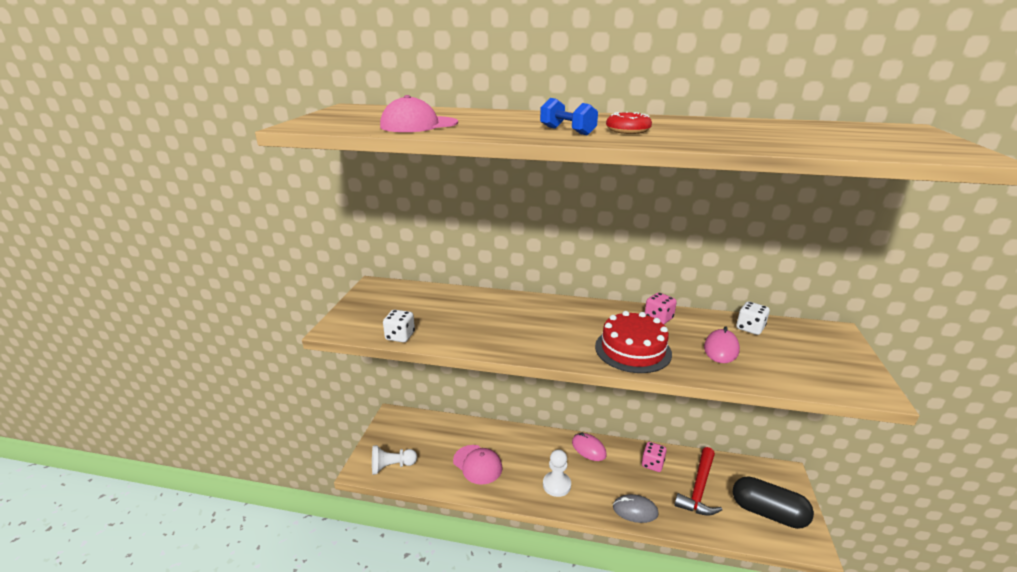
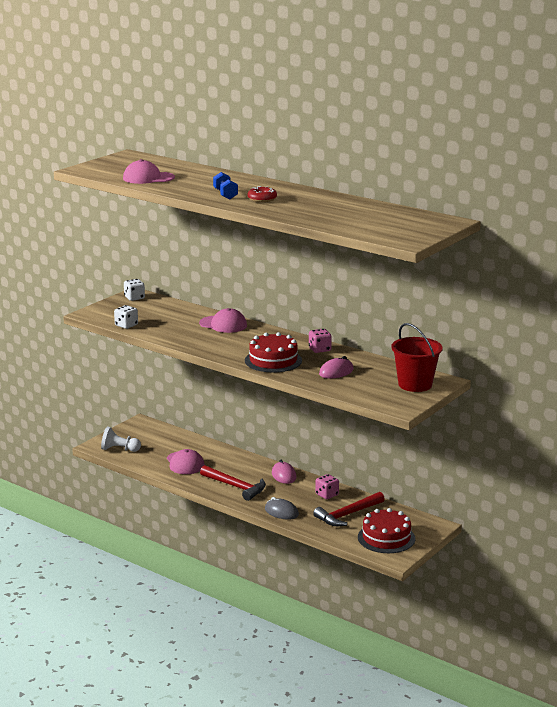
camera: 25 degrees right, 5 degrees down
white pawn [543,449,571,497] -> red hammer [200,465,266,501]
black capsule [733,476,814,529] -> red cake [358,508,415,553]
white dice [736,302,770,335] -> white dice moved to [124,279,145,301]
none -> pink cap [199,308,247,333]
none -> red bucket [391,323,443,392]

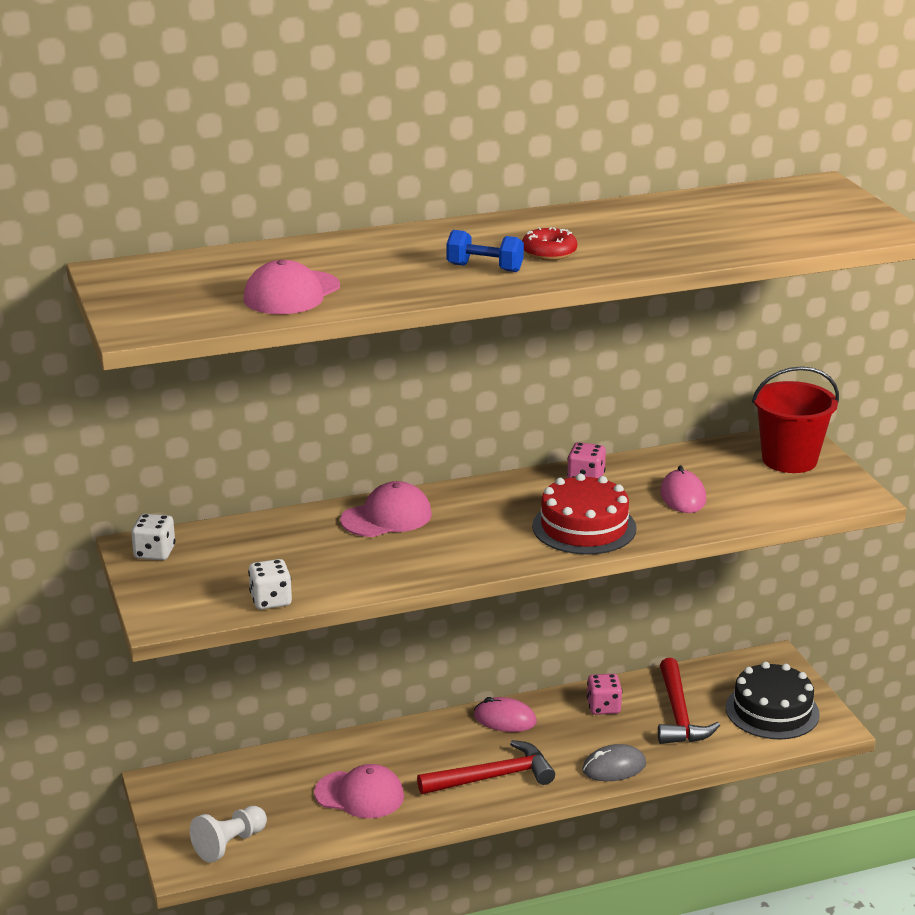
camera: 55 degrees left, 5 degrees up
red cake [358,508,415,553] -> black cake [726,662,820,740]

